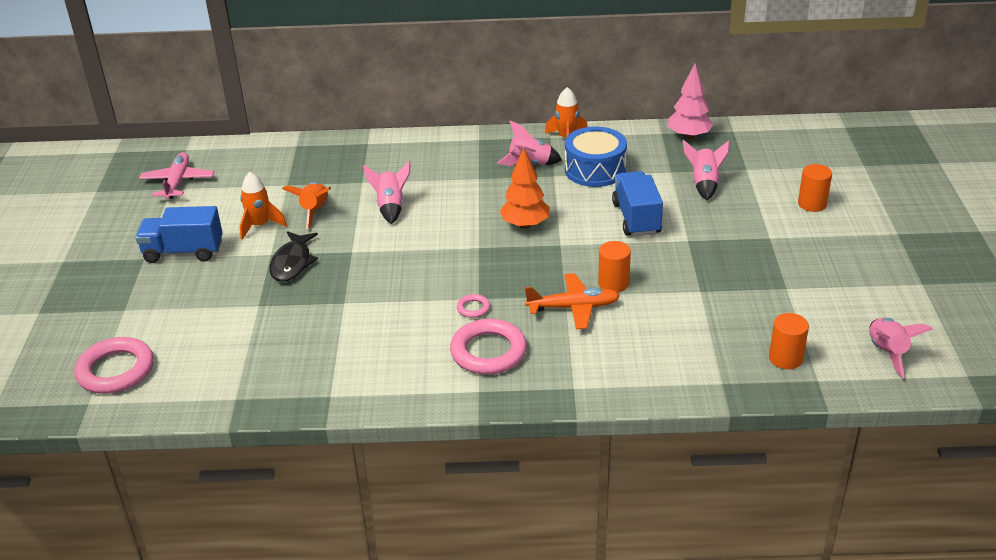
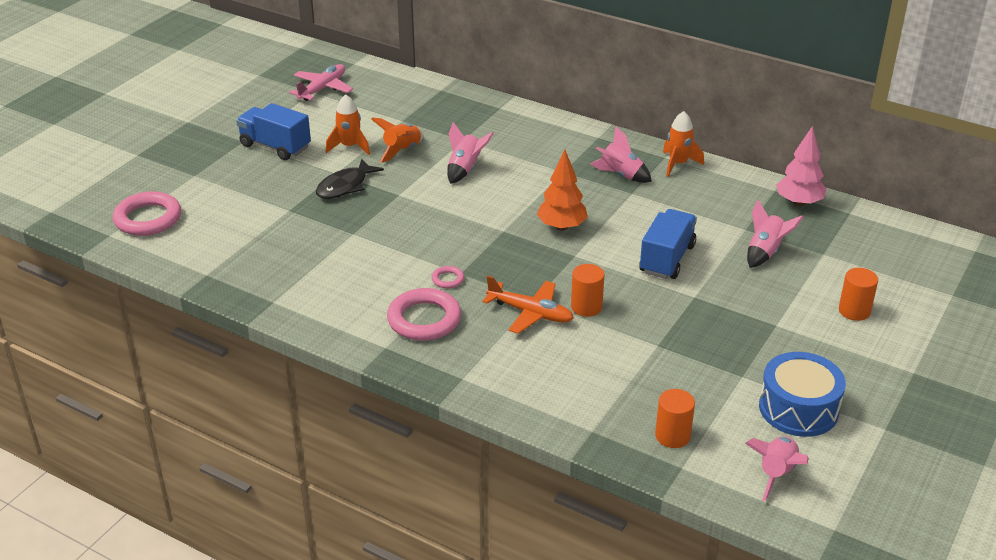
camera: 30 degrees right, 0 degrees up
blue drum [565,127,627,187] -> blue drum moved to [759,352,846,437]

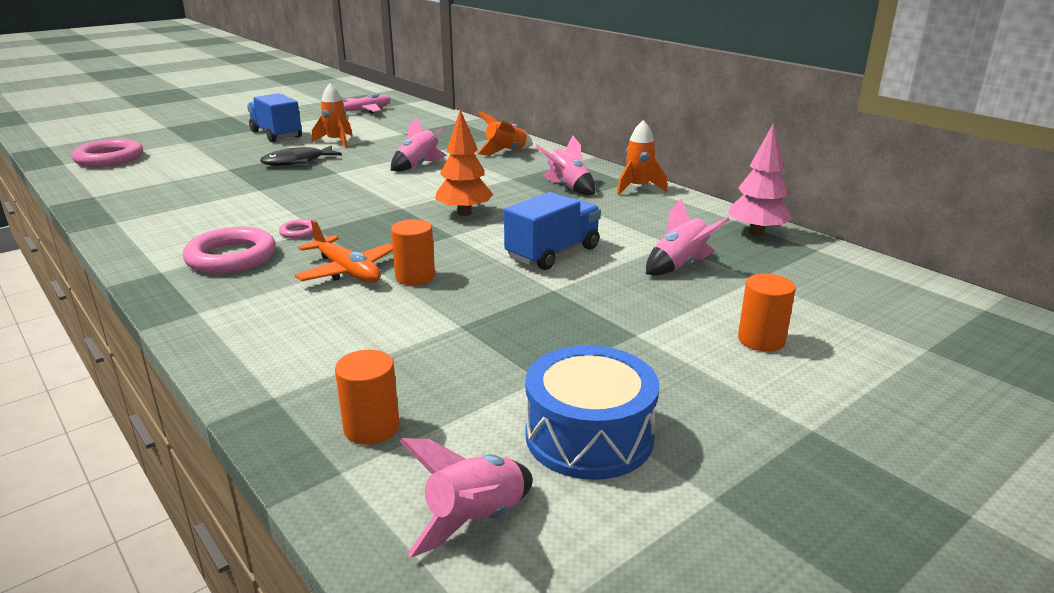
camera: 20 degrees right, 10 degrees down
orange rocket [371,118,423,163] -> orange rocket moved to [477,111,533,156]

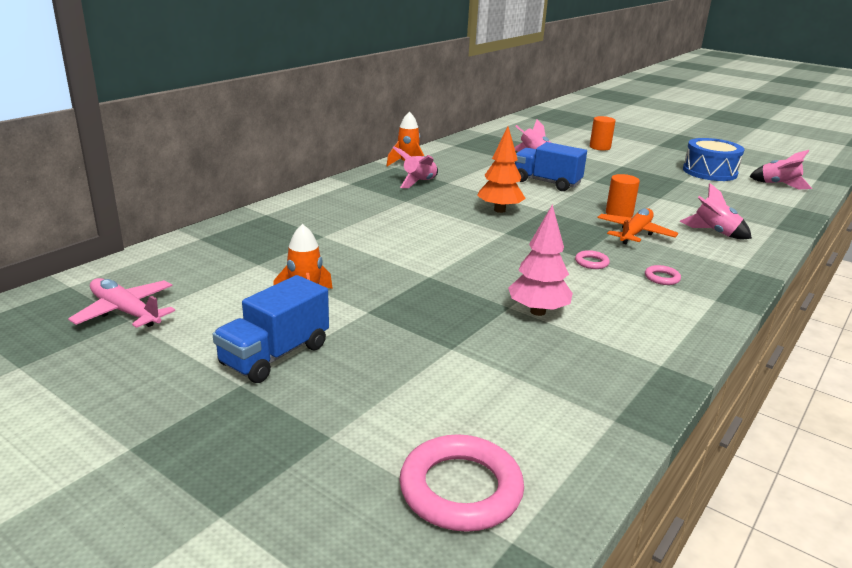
camera: 105 degrees left, 0 degrees up
pink ring [183,227,276,274] -> pink ring [645,265,681,285], size x0.46
black fish [260,146,342,166] -> none
orange cylinder [335,350,400,445] -> none
pink rocket [391,118,447,172] -> pink rocket moved to [680,183,752,239]
orange rocket [477,111,533,156] -> none
pink tree [728,124,792,236] -> pink tree moved to [508,204,573,316]

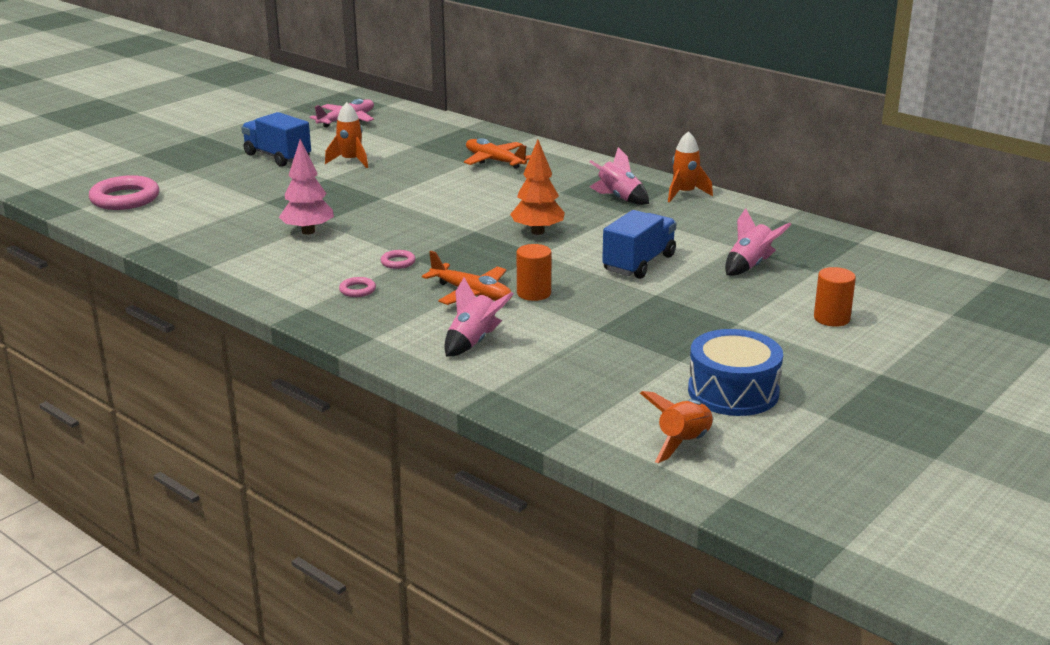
camera: 95 degrees right, 0 degrees up
pink rocket [749,150,812,189] -> orange rocket [640,391,713,463]
none -> orange plane [464,138,531,169]

